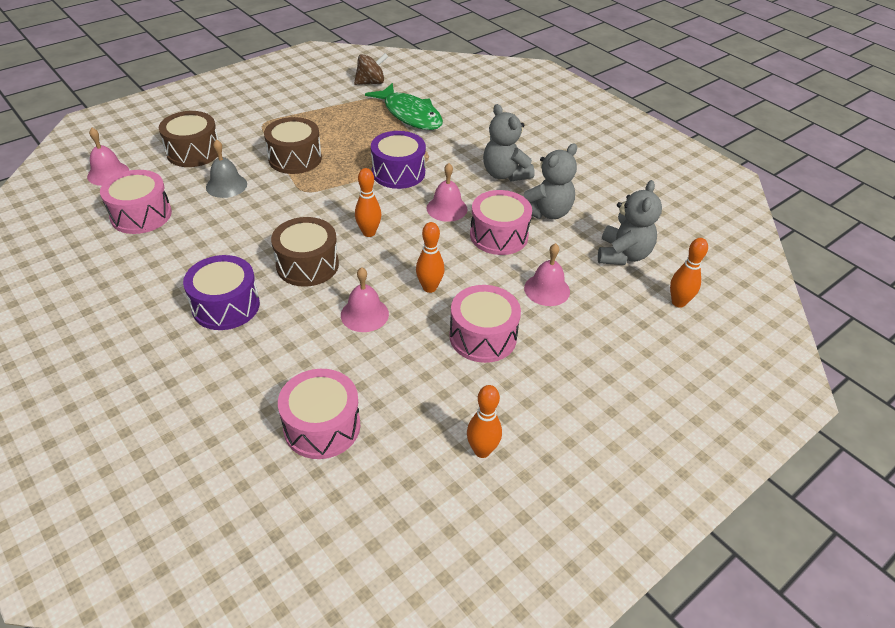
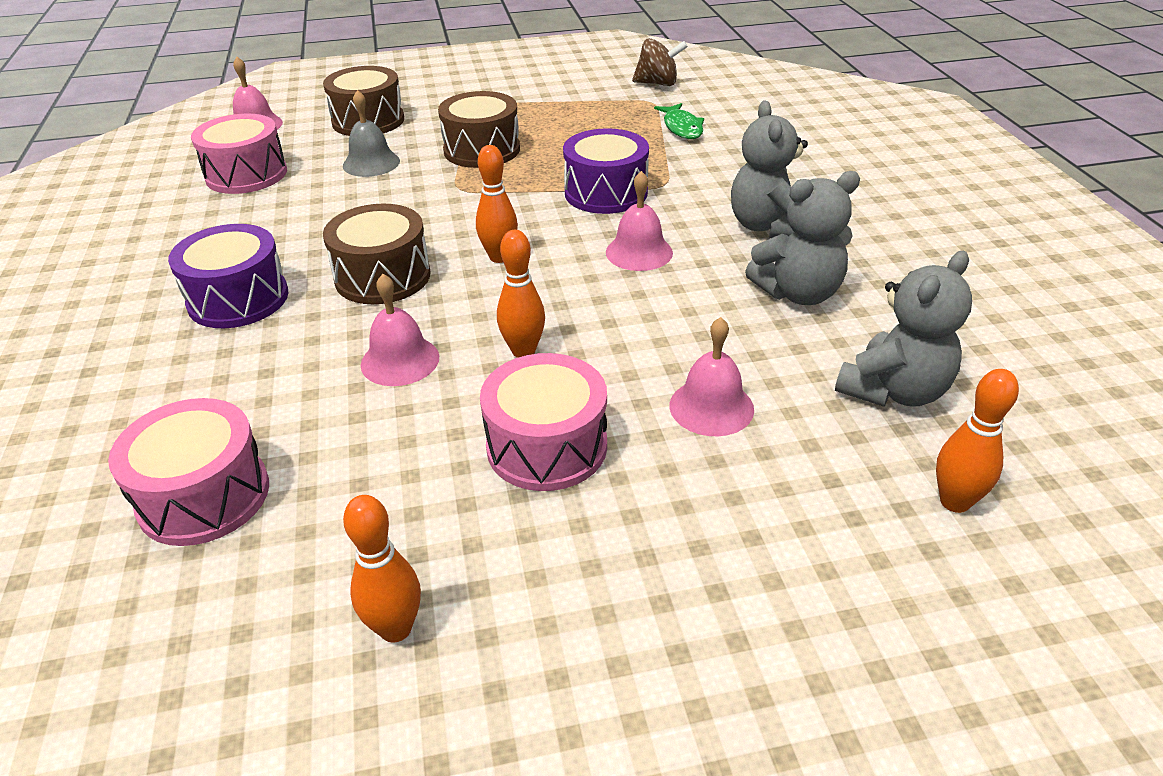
camera: 30 degrees right, 5 degrees down
green fish [365,83,443,130] -> green fish [654,103,704,139], size x0.56
pink drum [470,190,532,255] -> none

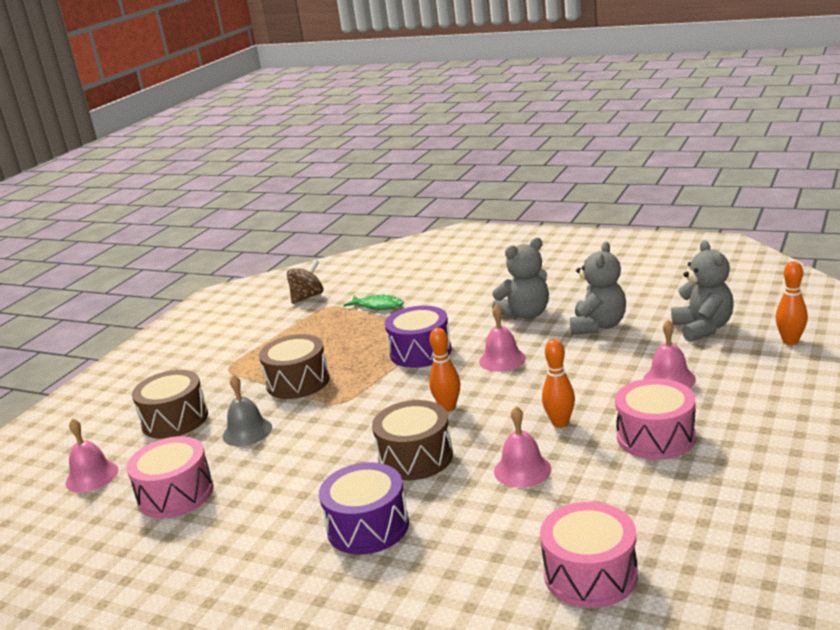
camera: 50 degrees left, 15 degrees down
orange bowling pin [343,495,421,642] -> none
grey teddy bear [731,100,808,238] -> grey teddy bear turned 60 degrees counterclockwise [492,238,549,319]

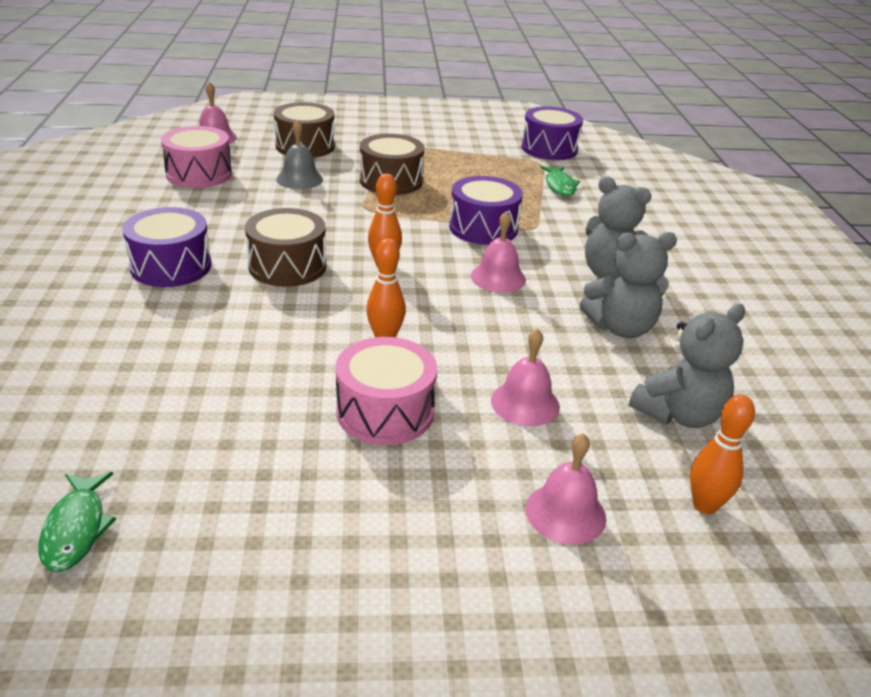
camera: 55 degrees right, 10 degrees up
brown spinning top [287,260,323,304] -> purple drum [521,106,583,160]
pink bell [494,406,551,488] -> pink bell moved to [526,433,606,545]
pink drum [540,502,638,608] -> none
none -> green fish [39,472,116,572]

